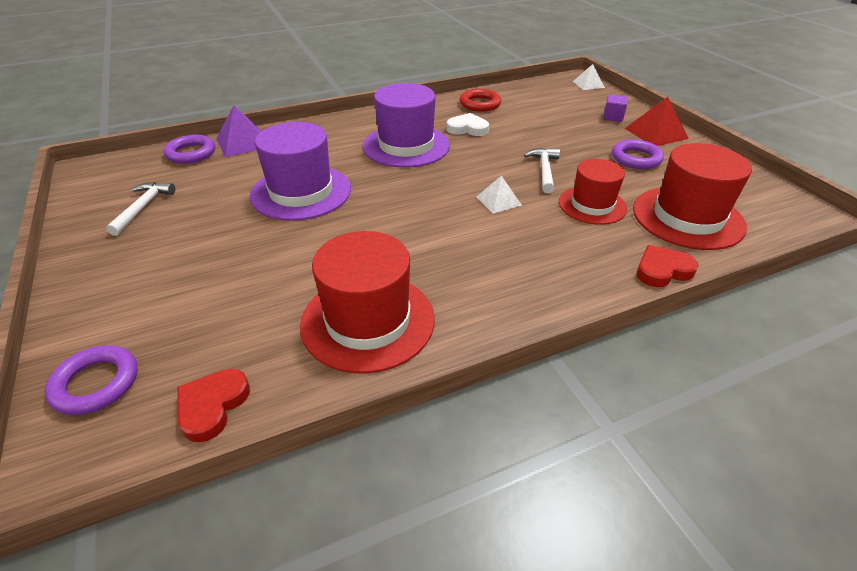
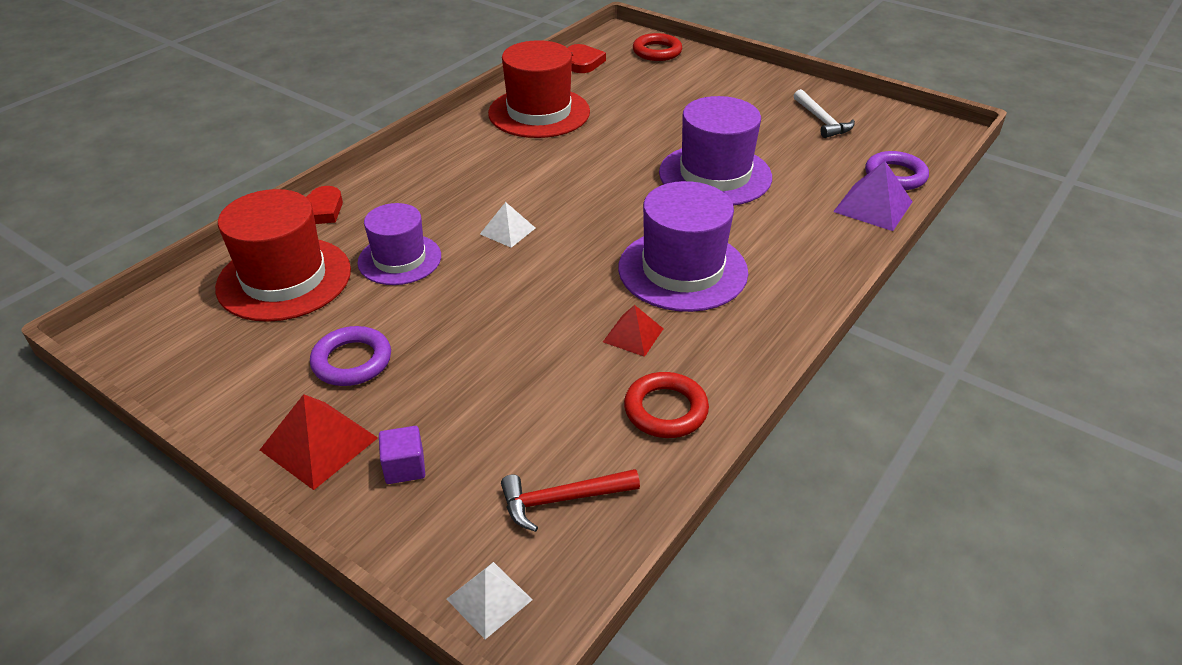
camera: 150 degrees right, 0 degrees up
purple ring [45,345,138,415] -> red ring [633,33,682,61]
white heart [447,113,489,136] -> red pyramid [603,305,663,357]
white hammer [524,148,560,193] -> none
red hat [559,159,627,225] -> purple hat [358,203,441,285]
none -> red hammer [501,469,640,532]

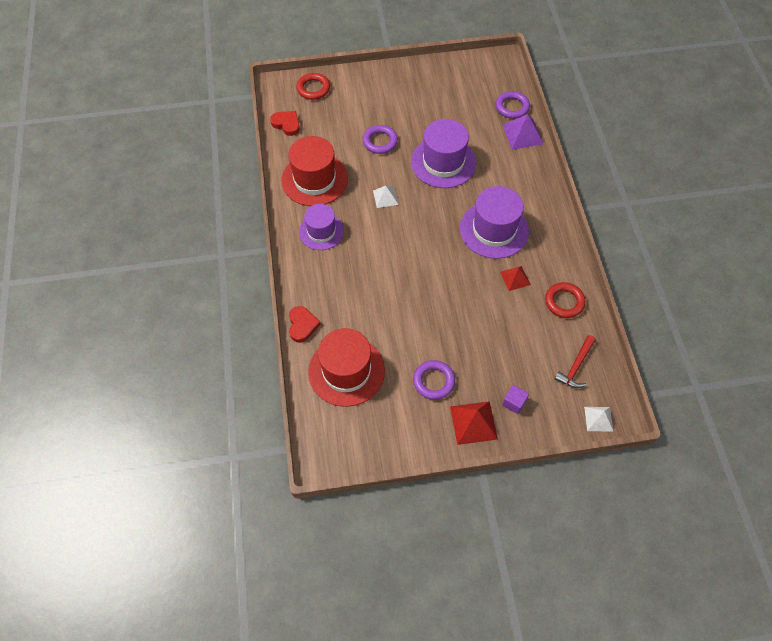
camera: 45 degrees left, 20 degrees up
purple hat [358,203,441,285] -> purple hat moved to [299,204,344,250]
white pyramid [480,202,535,248] -> white pyramid moved to [373,186,399,208]
white hammer [794,89,855,138] -> none
none -> purple ring [363,125,398,154]

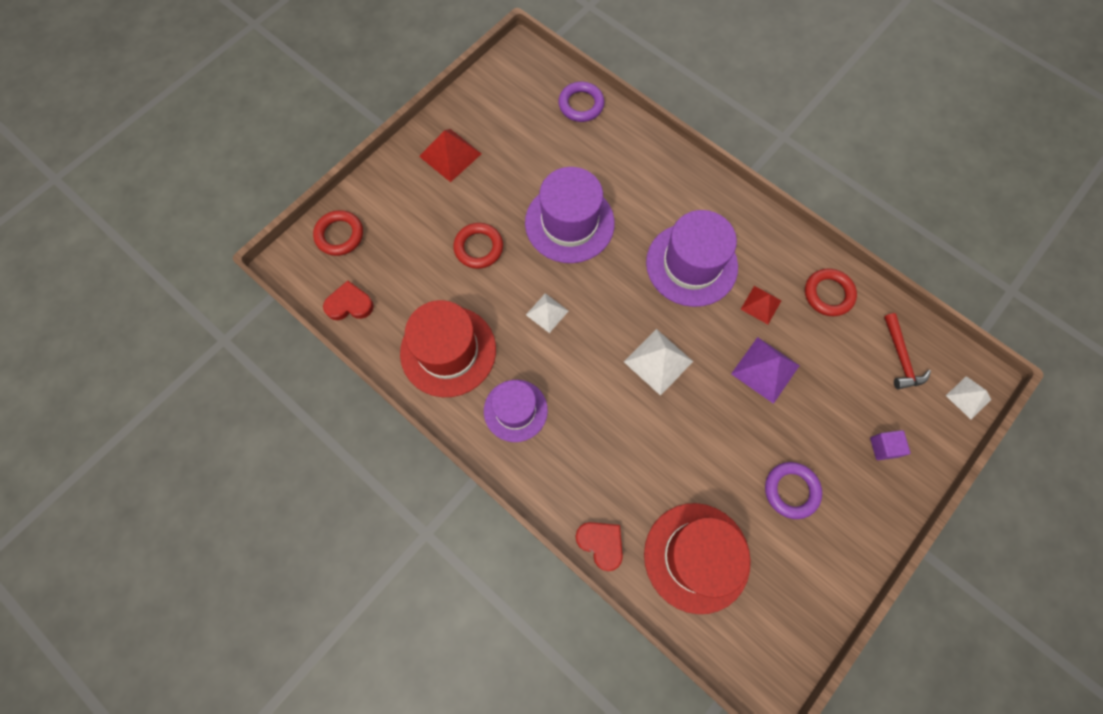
camera: 40 degrees left, 10 degrees up
purple ring [363,125,398,154] -> red ring [453,223,503,269]
red pyramid [450,401,498,445] -> red pyramid moved to [419,129,481,182]
purple pyramid [503,114,543,150] -> purple pyramid moved to [731,337,800,404]
none -> white pyramid [624,329,694,396]

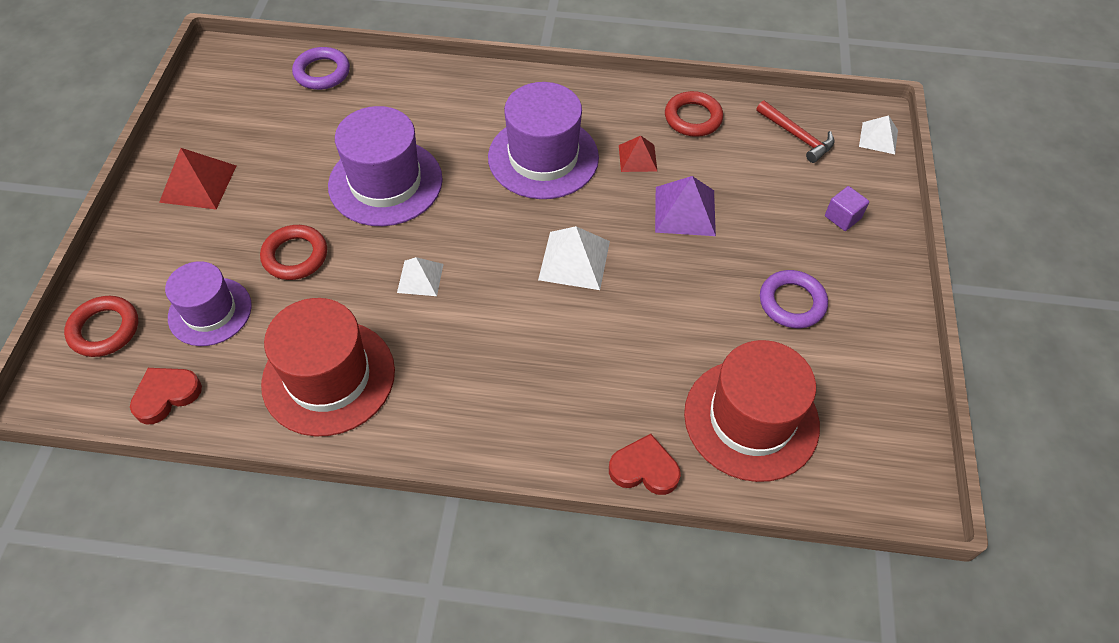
camera: 35 degrees left, 15 degrees down
purple hat [484,380,548,442] -> purple hat moved to [165,261,252,346]

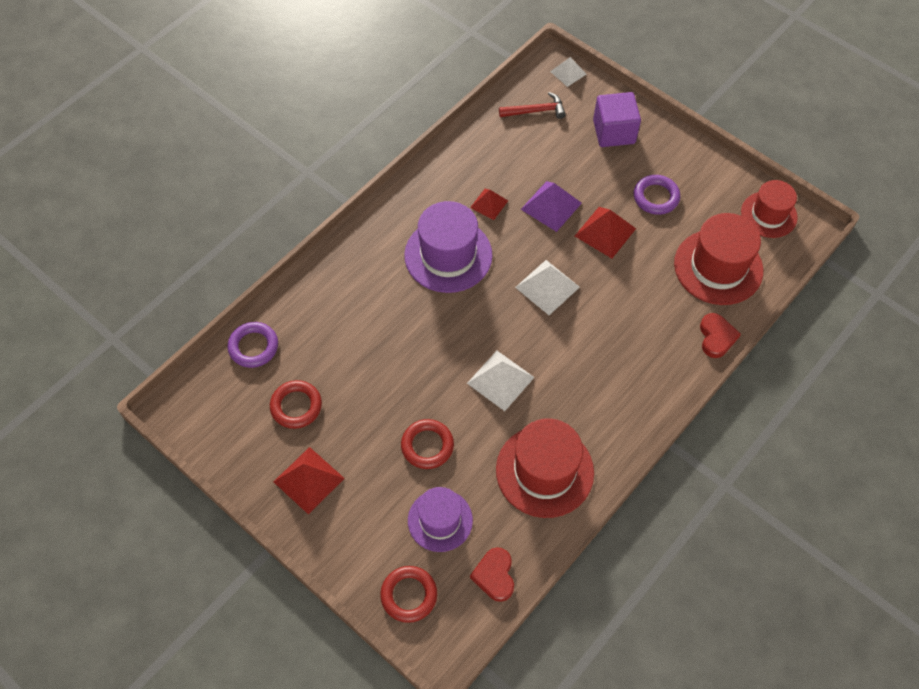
camera: 55 degrees left, 5 degrees up
purple hat [328,106,443,226] -> none
white pyramid [397,257,444,296] -> white pyramid [467,351,535,411], size x1.57
red heart [609,434,681,495] -> red heart turned 135 degrees clockwise [700,313,741,358]
red ring [665,91,723,137] -> red ring moved to [270,380,322,429]
purple cube [825,186,869,231] -> purple cube [593,92,641,147], size x1.91
none -> red pyramid [575,207,636,259]
none -> red hat [741,180,798,238]

